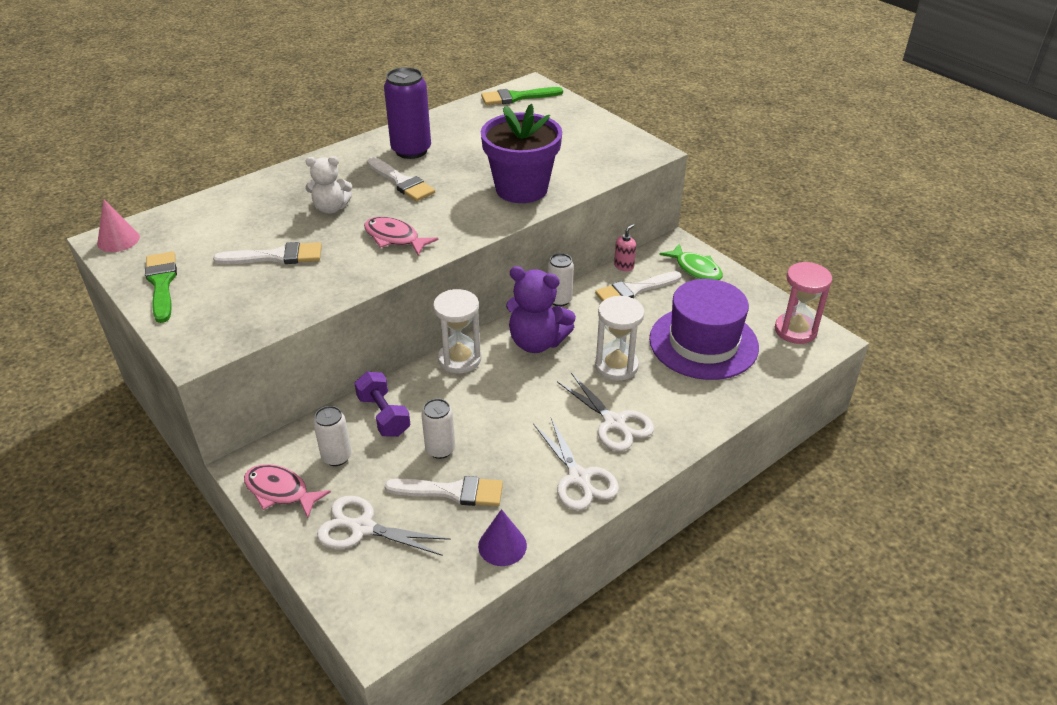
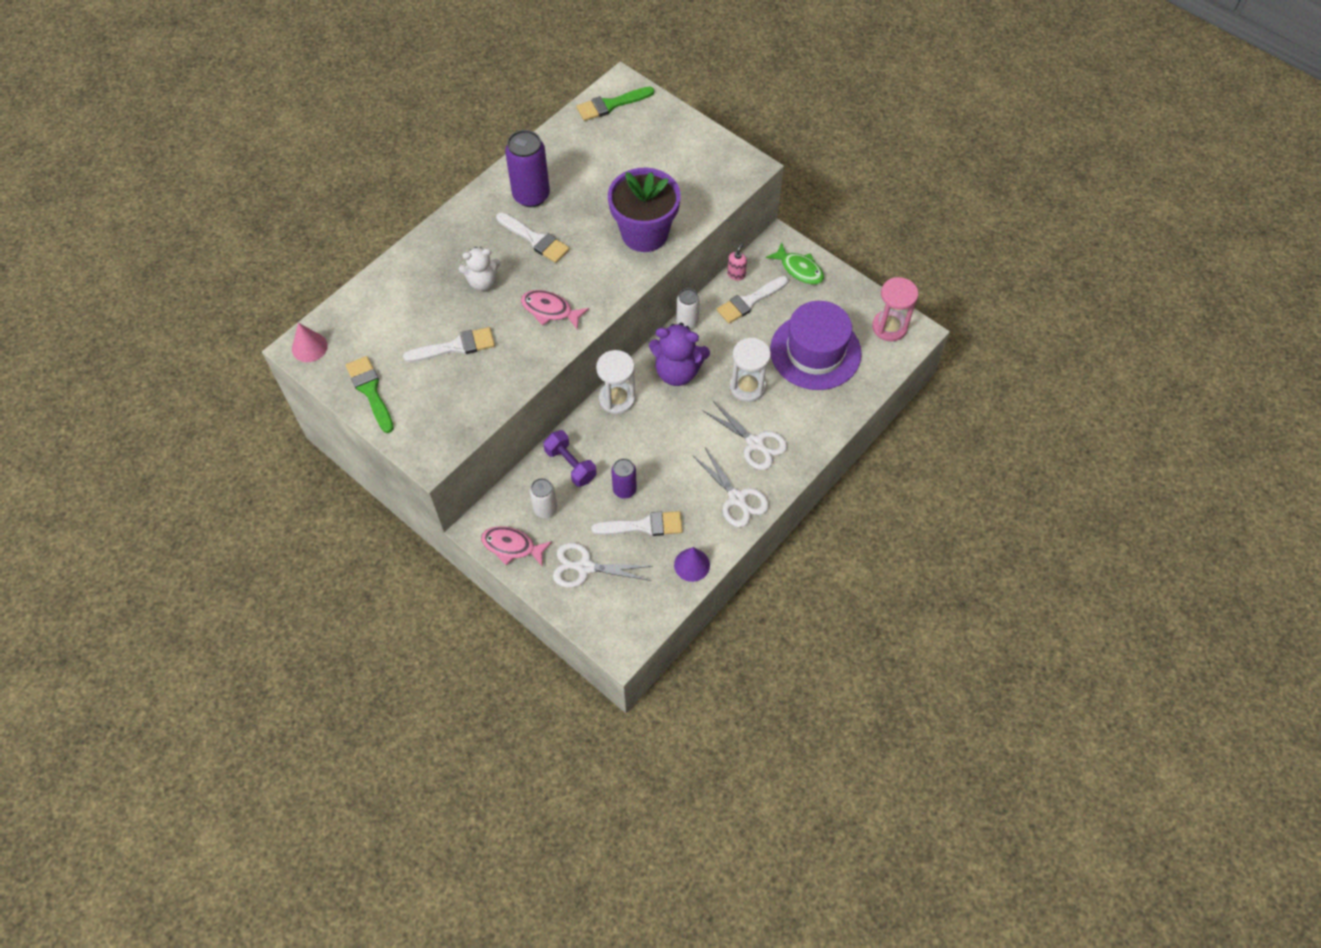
camera: 10 degrees left, 20 degrees up
white can [421,399,455,459] -> purple can [611,458,637,499]

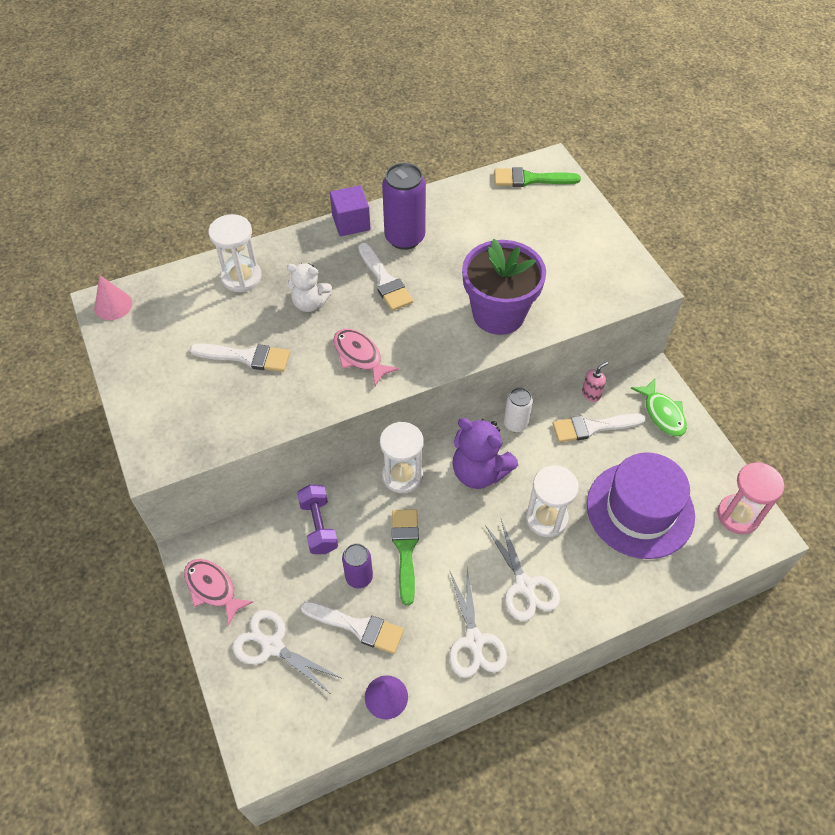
camera: 25 degrees right, 5 degrees down
green brush [346,356,394,433] -> green brush moved to [392,509,419,605]
white can [530,478,557,518] -> none
none -> white hourglass [209,214,262,292]
none -> purple cube [330,185,371,236]

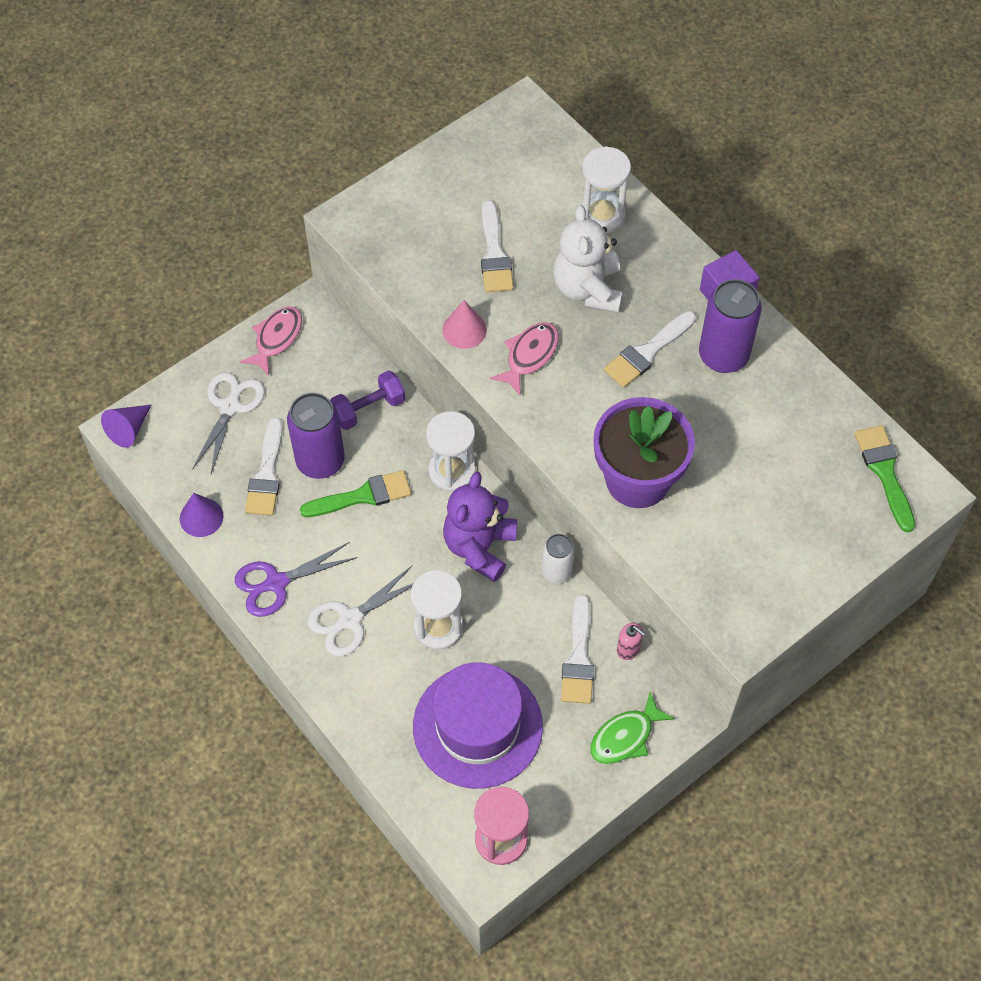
camera: 75 degrees right, 5 degrees up
pink cone [94,275,132,320] -> pink cone moved to [442,300,487,349]
white teddy bear [287,263,333,312] -> white teddy bear [553,205,623,313], size x1.54
purple can [342,543,373,588] -> purple can [287,393,345,479], size x1.67
white scissors [449,568,507,678] -> purple scissors [235,542,357,617]
white brush [552,413,645,442] -> white brush turned 150 degrees counterclockwise [561,594,594,704]
none -> purple cone [101,405,151,448]

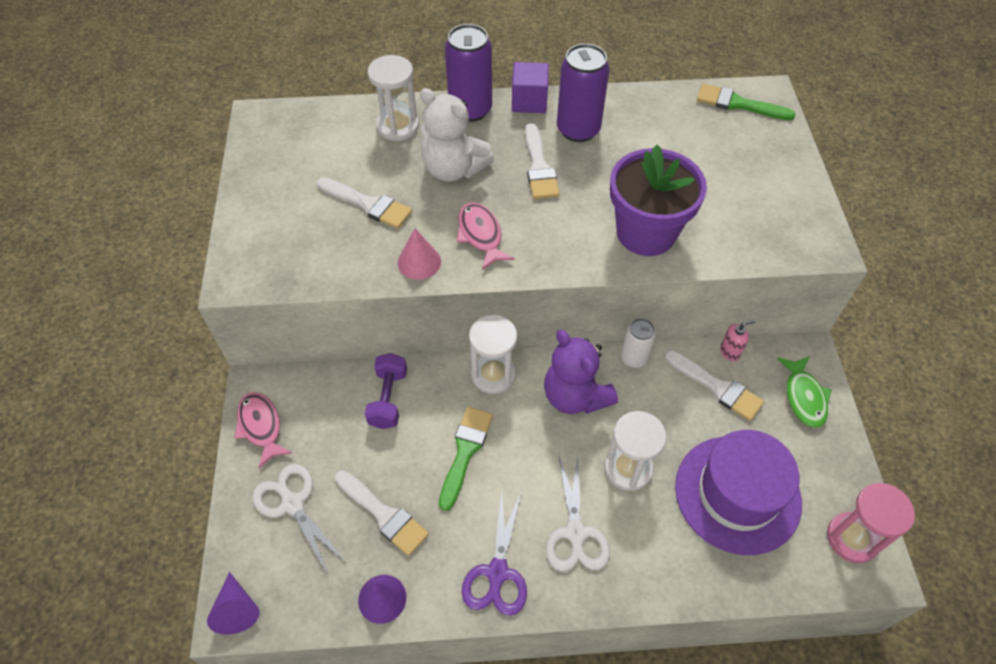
camera: 55 degrees left, 5 degrees down
purple can [287,393,345,479] -> purple can moved to [445,24,492,122]

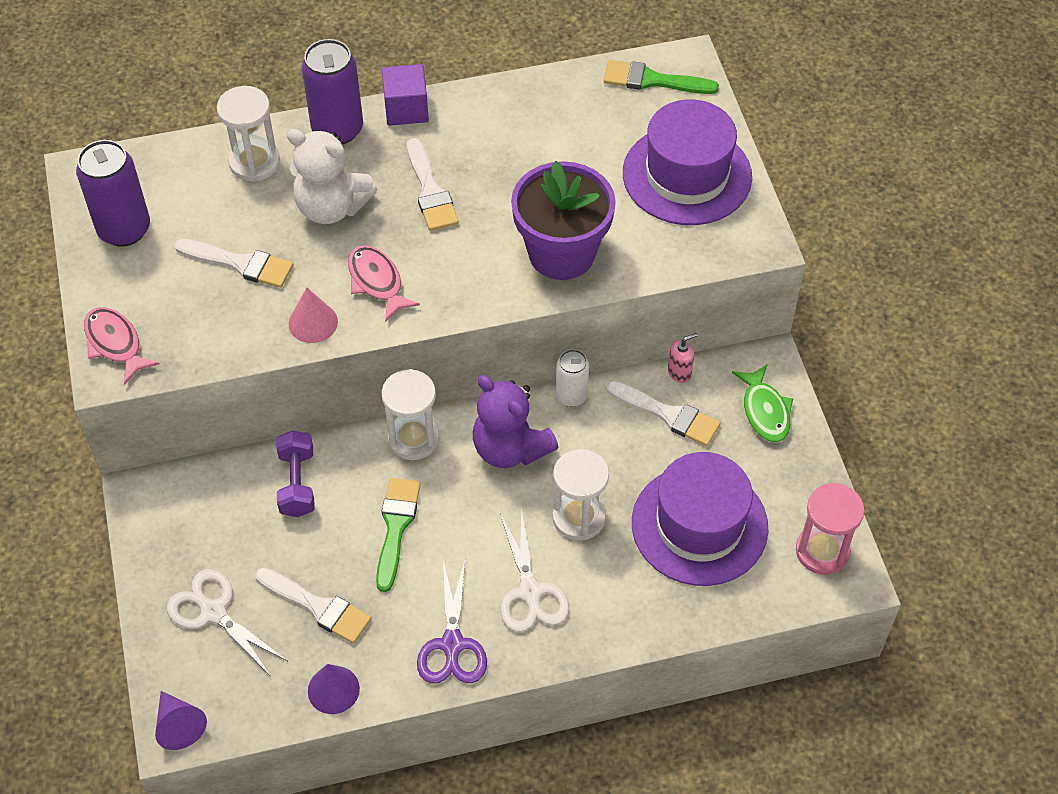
camera: 10 degrees left, 0 degrees up
pink fish [234,392,293,468] -> pink fish moved to [84,307,160,385]
purple can [557,44,609,142] -> purple can moved to [76,140,150,247]
none -> purple hat [623,99,752,225]

